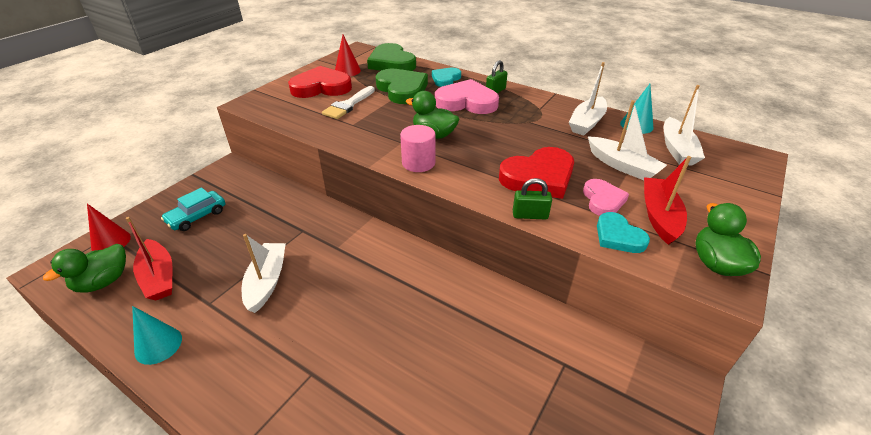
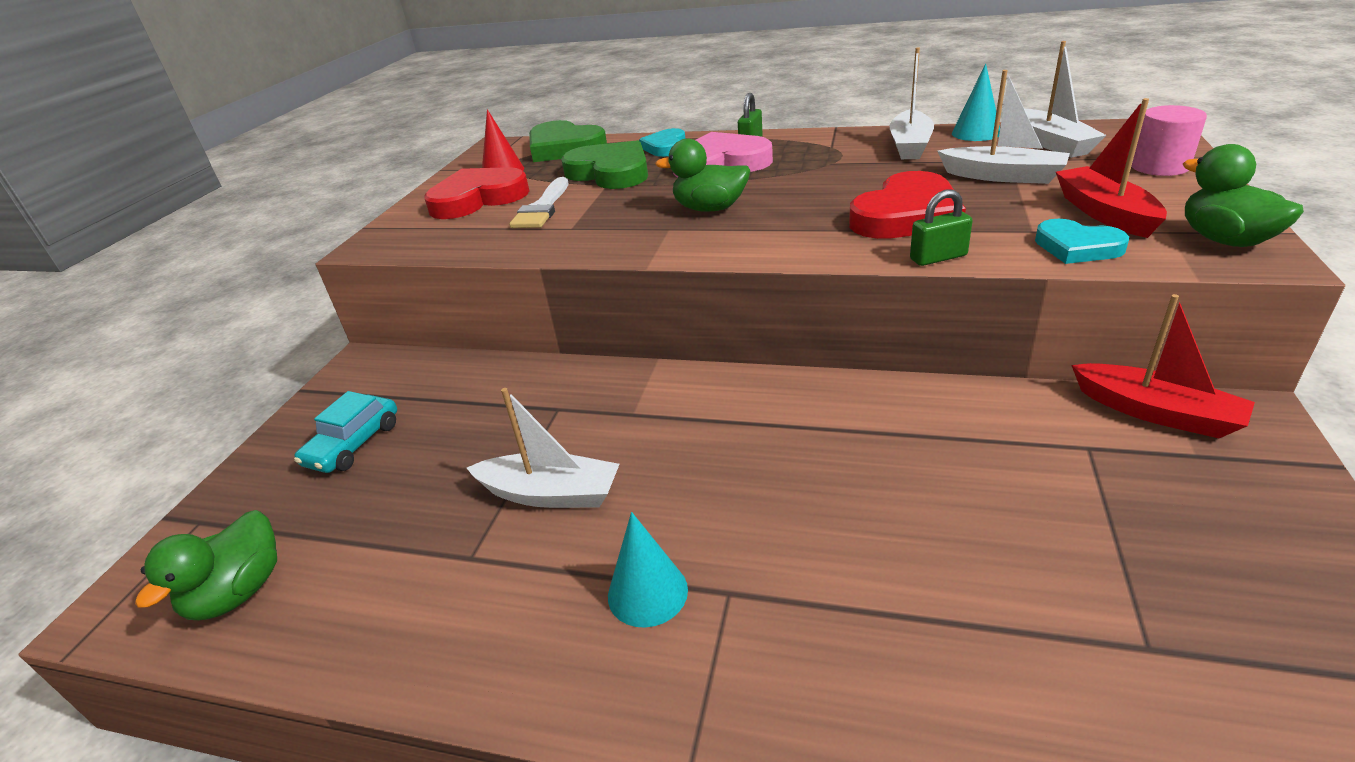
camera: 15 degrees left, 5 degrees down
red cone [87,204,131,251] -> none
red boat [126,217,172,300] -> red boat moved to [1071,294,1255,438]
turquoise cone [132,306,182,365] -> turquoise cone moved to [608,512,688,628]
white boat [242,234,286,313] -> white boat turned 120 degrees clockwise [467,388,619,508]
pink cylinder [400,125,435,172] -> pink cylinder moved to [1131,105,1207,176]
pink heart [583,179,629,216] -> none

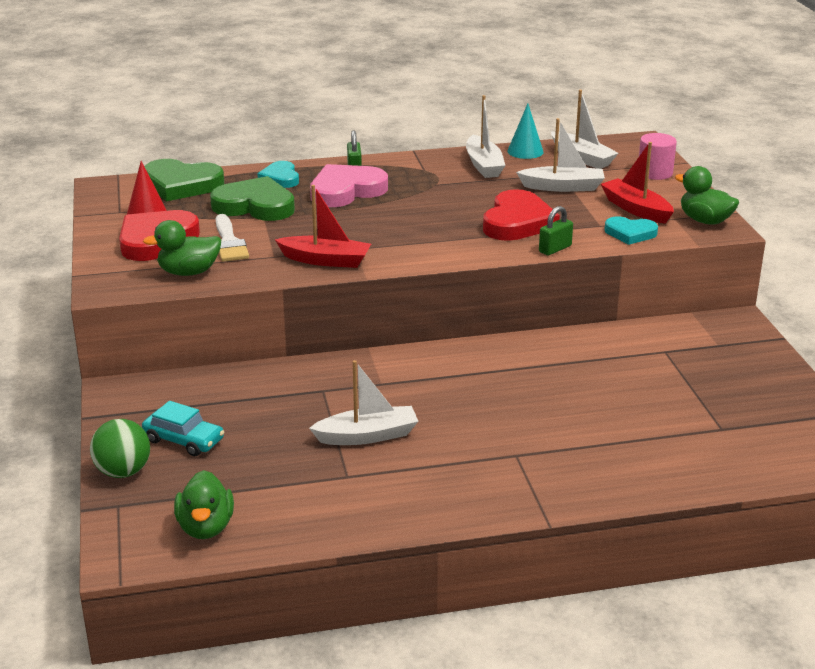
camera: 30 degrees left, 5 degrees down
turquoise car [294,391,397,473] -> turquoise car turned 60 degrees counterclockwise [142,401,224,456]
turquoise cone [608,512,688,628] -> none
green duck [655,139,750,212] -> green duck moved to [143,220,221,276]
red boat [1071,294,1255,438] -> red boat moved to [275,185,371,268]
none -> green ball [90,419,150,478]

